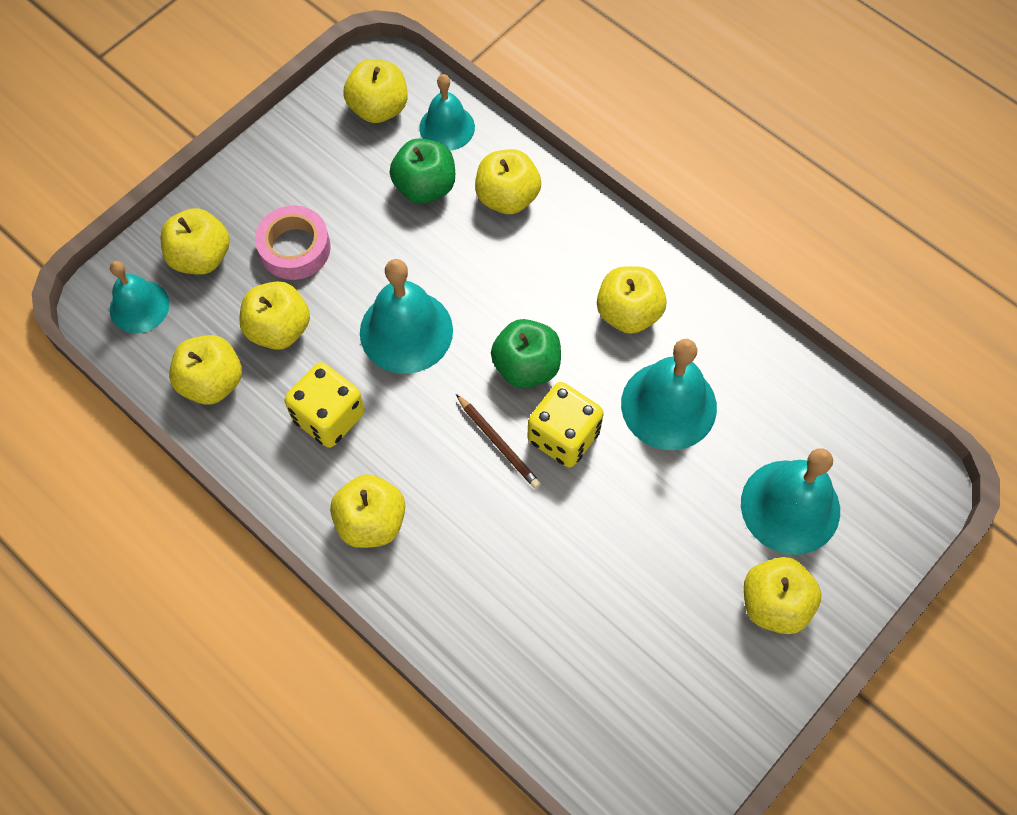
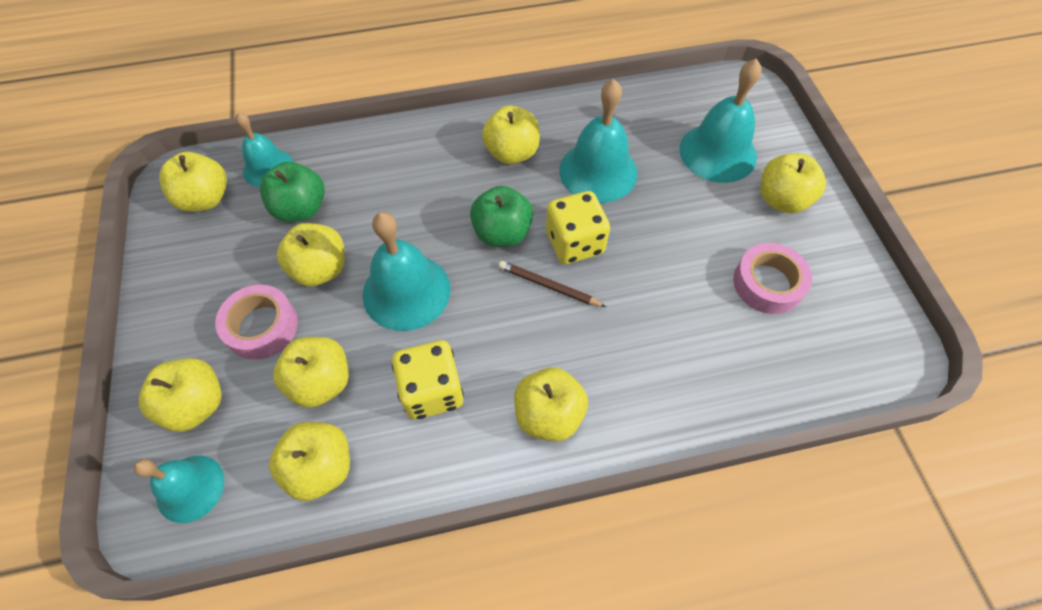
camera: 55 degrees left, 5 degrees down
brown pencil [456,394,541,489] -> brown pencil turned 150 degrees counterclockwise [499,261,606,307]
yellow apple [475,149,541,214] -> yellow apple moved to [277,223,345,286]
none -> pink tape [733,243,812,314]

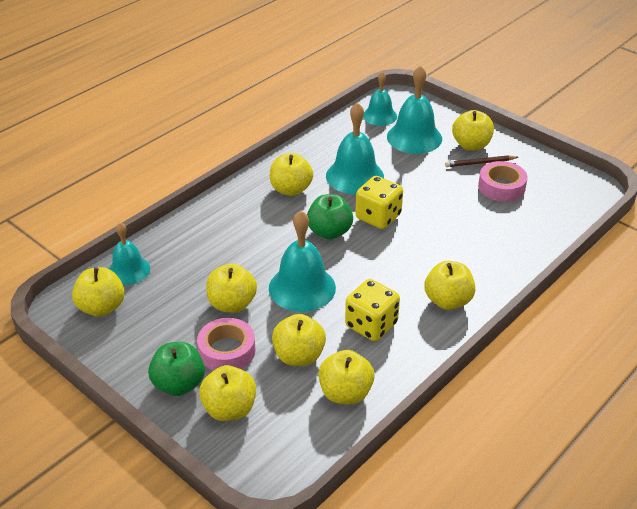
camera: 35 degrees left, 20 degrees down
turquoise bell [134,456,224,523] -> turquoise bell moved to [363,71,397,126]
green apple [260,162,325,222] -> green apple moved to [148,342,205,396]
brown pencil [499,261,606,307] -> brown pencil moved to [445,155,518,167]

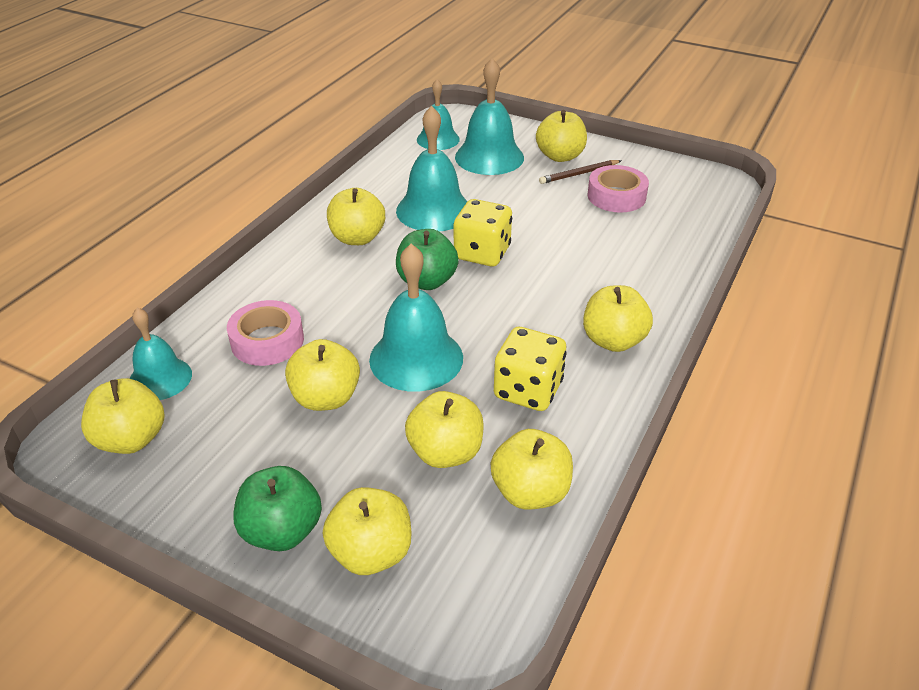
camera: 15 degrees left, 0 degrees up
pink tape [197,318,256,371] -> pink tape moved to [227,300,304,366]

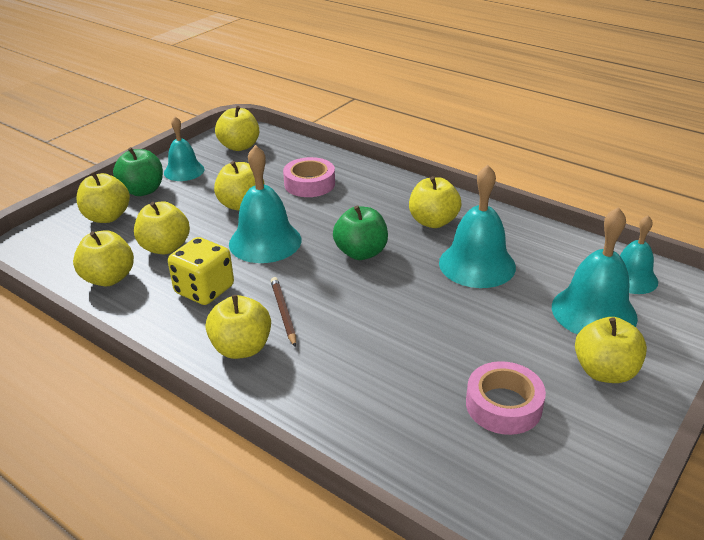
camera: 100 degrees right, 5 degrees down
turquoise bell [130,308,192,400] -> turquoise bell moved to [164,117,204,181]
yellow dice [454,199,512,267] -> none
brown pencil [539,160,621,184] -> brown pencil moved to [271,277,296,347]

